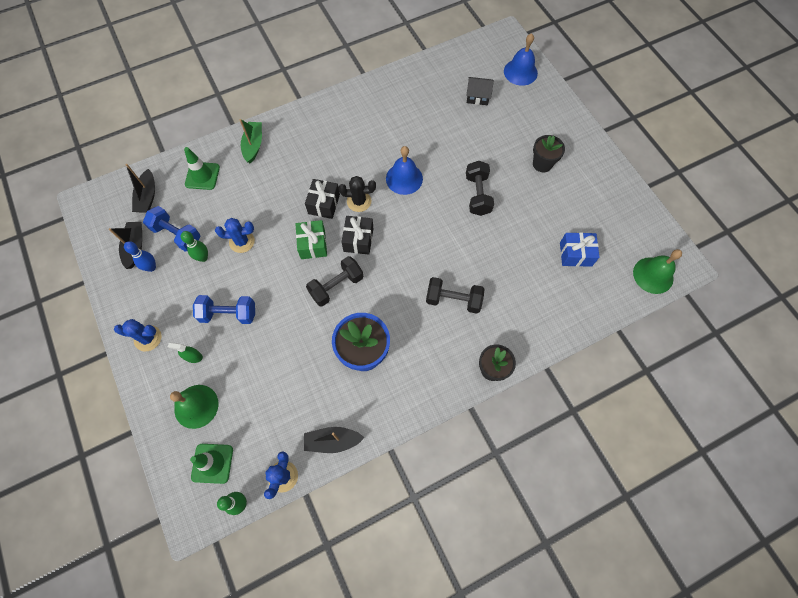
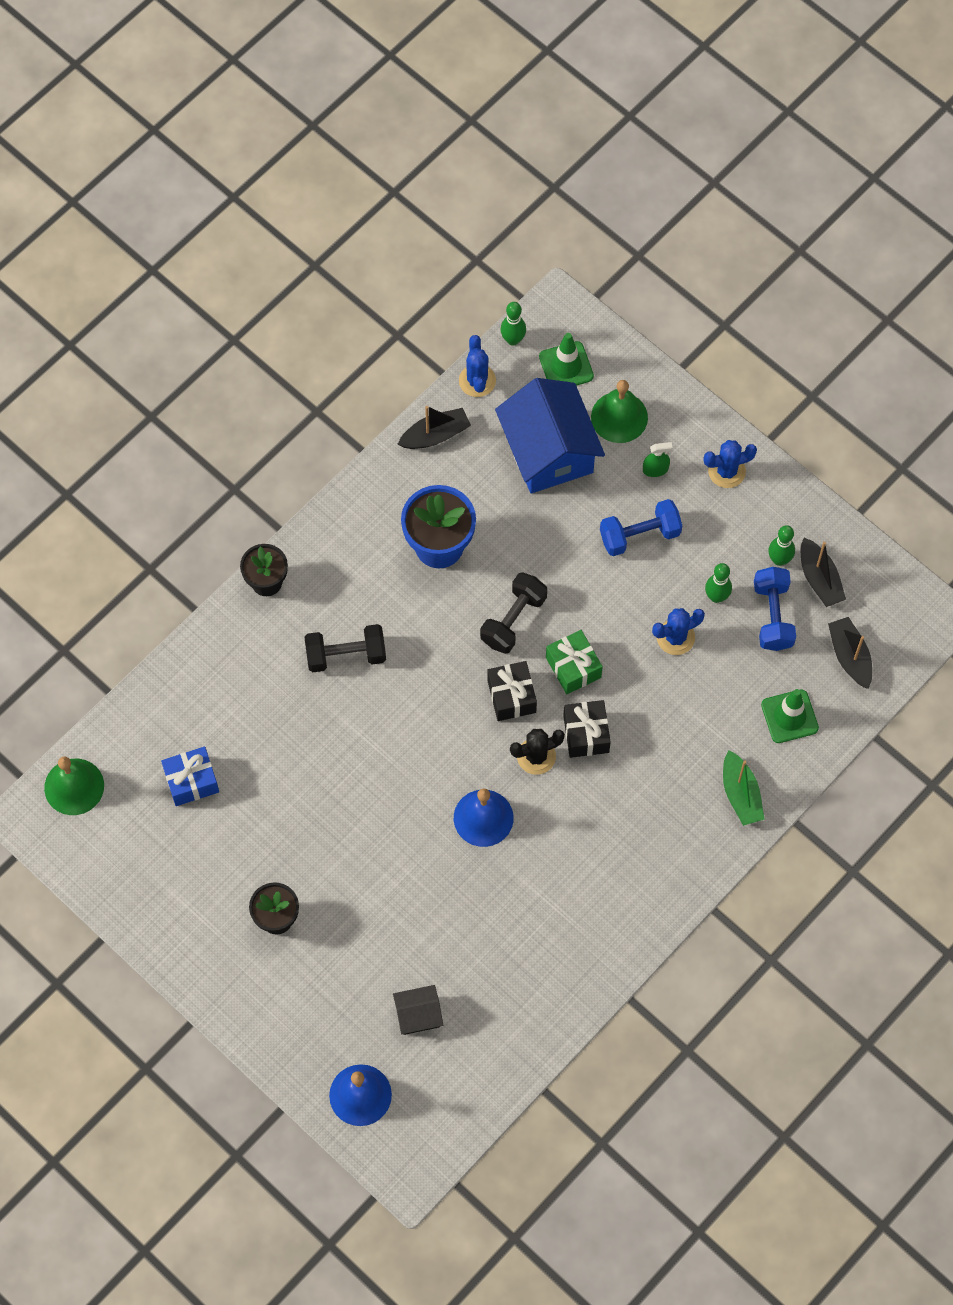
camera: 160 degrees right, 0 degrees up
blue bowling pin [124,241,156,272] -> green bowling pin [768,525,795,566]
blue dumbbell [143,206,200,252] -> blue dumbbell turned 75 degrees clockwise [754,567,796,651]
black dumbbell [466,161,494,216] -> none
none -> blue house [495,378,605,493]

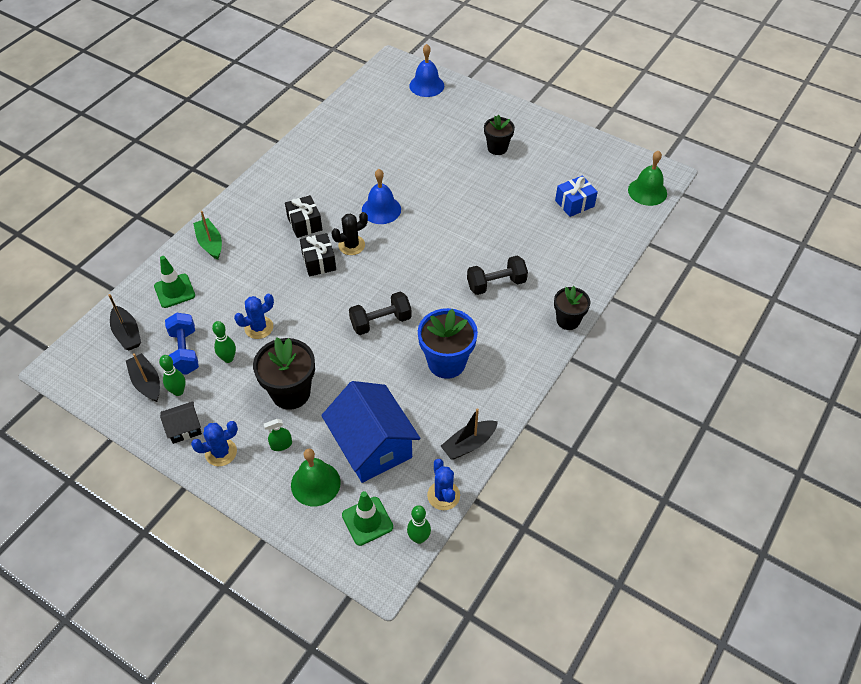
camera: 170 degrees right, 15 degrees down
black house [393,985,443,1035] -> black house moved to [160,401,202,444]
black dumbbell [480,572,547,654] -> black dumbbell turned 45 degrees clockwise [349,292,412,335]
black gift [487,661,537,721] -> black gift moved to [285,195,322,238]
green gift [546,630,603,694] -> none
blue dumbbell [600,499,682,556] -> black flower pot [253,338,315,410]

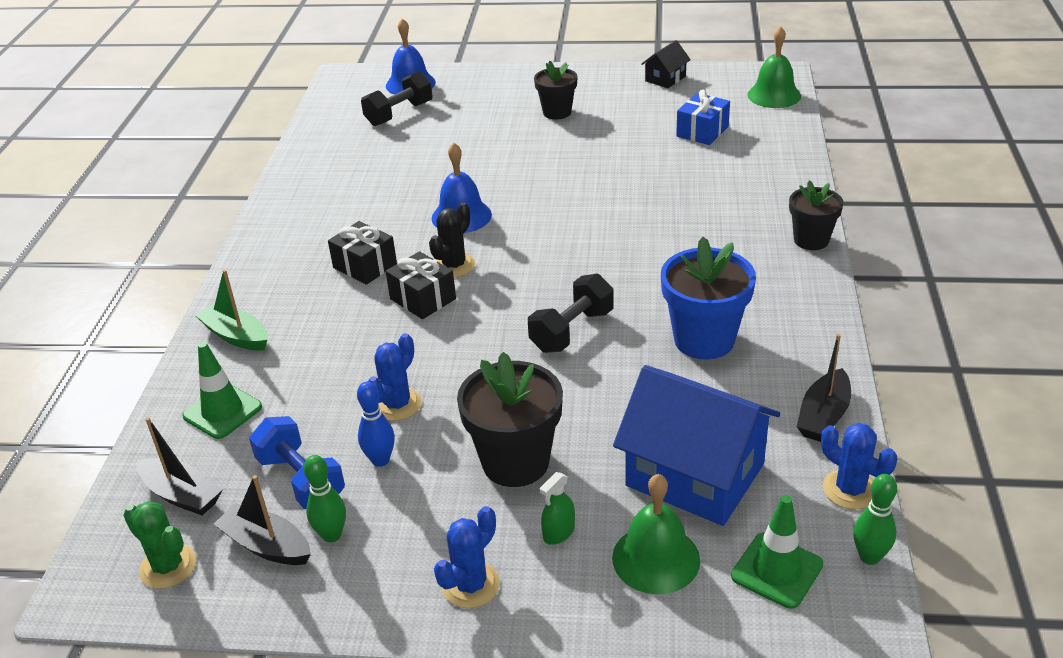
camera: 25 degrees left, 15 degrees down
black house [160,401,202,444] -> black house moved to [641,40,691,88]
green bowling pin [212,321,236,363] -> blue bowling pin [357,382,395,467]
black dumbbell [467,256,528,295] -> black dumbbell moved to [361,71,433,126]
none -> green cactus [123,501,196,589]

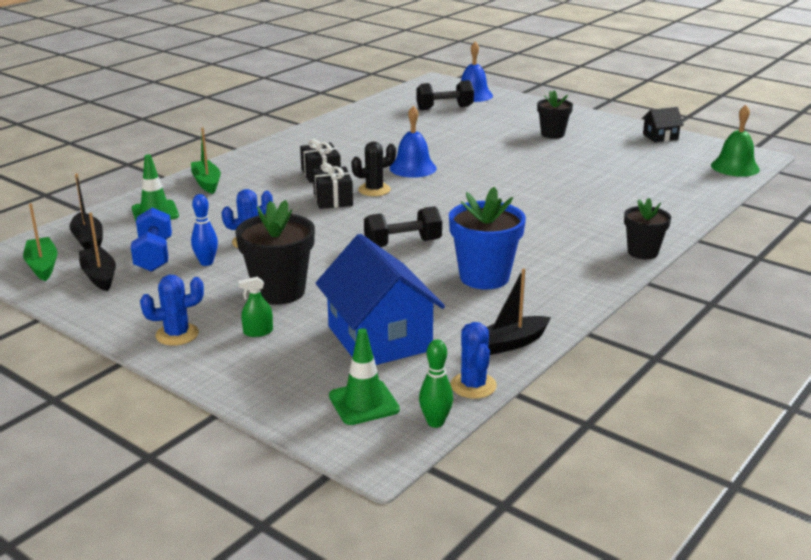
camera: 30 degrees right, 10 degrees down
green cactus [123,501,196,589] -> green boat [23,203,57,281]
green bowling pin [304,455,346,542] -> none
green bell [612,474,700,594] -> none
blue gift [676,90,730,145] -> none

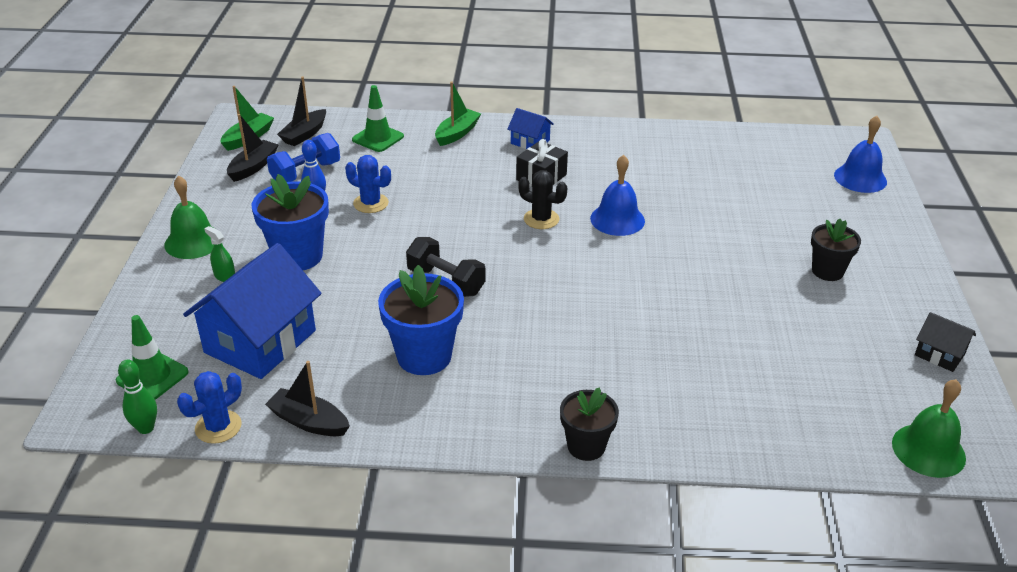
camera: 55 degrees right, 10 degrees up
blue cactus [140,275,204,346] -> green bell [164,176,217,259]
black flower pot [235,200,315,305] -> blue flower pot [252,174,329,270]
black gift [313,163,353,209] -> none
black dumbbell [416,80,474,110] -> none
none -> blue house [507,108,554,149]

